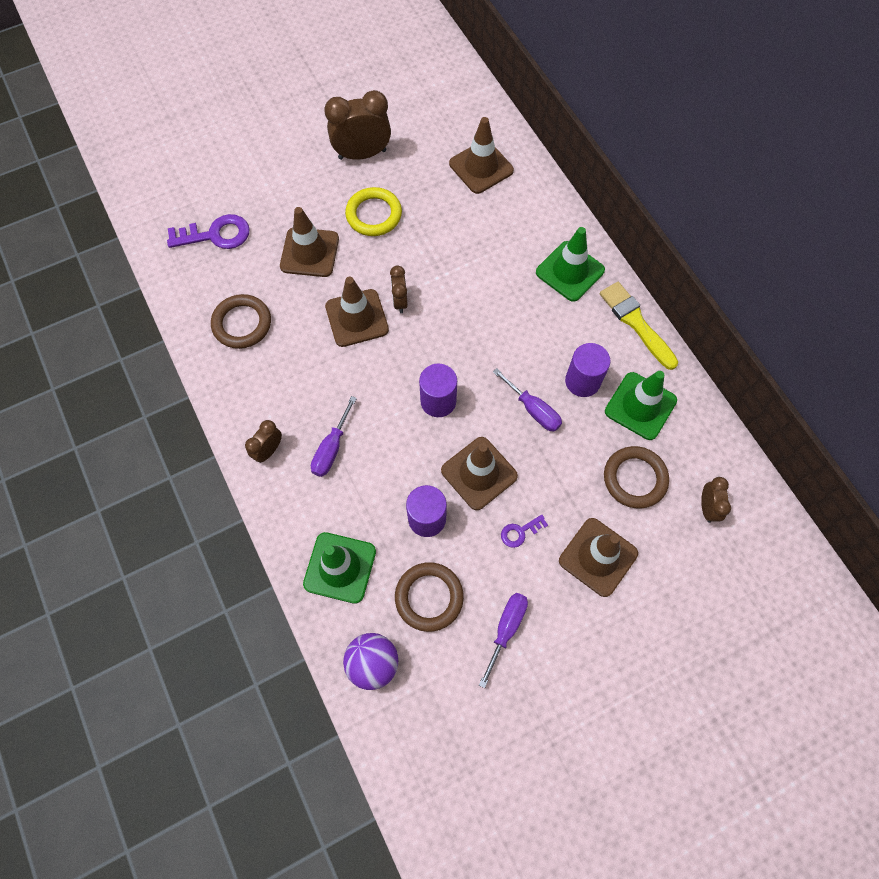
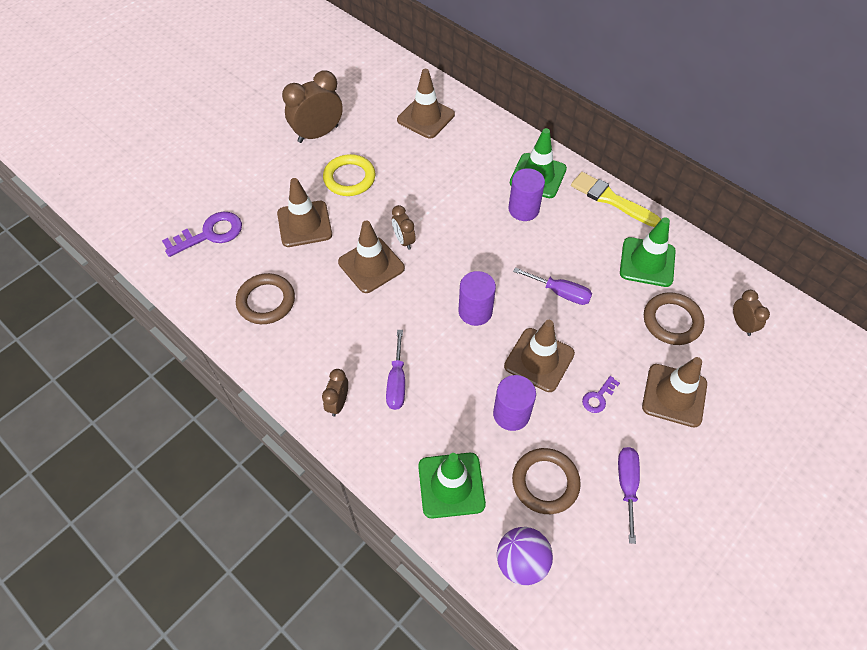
camera: 20 degrees left, 10 degrees down
purple cylinder [565,343,610,397] -> purple cylinder moved to [508,168,545,221]

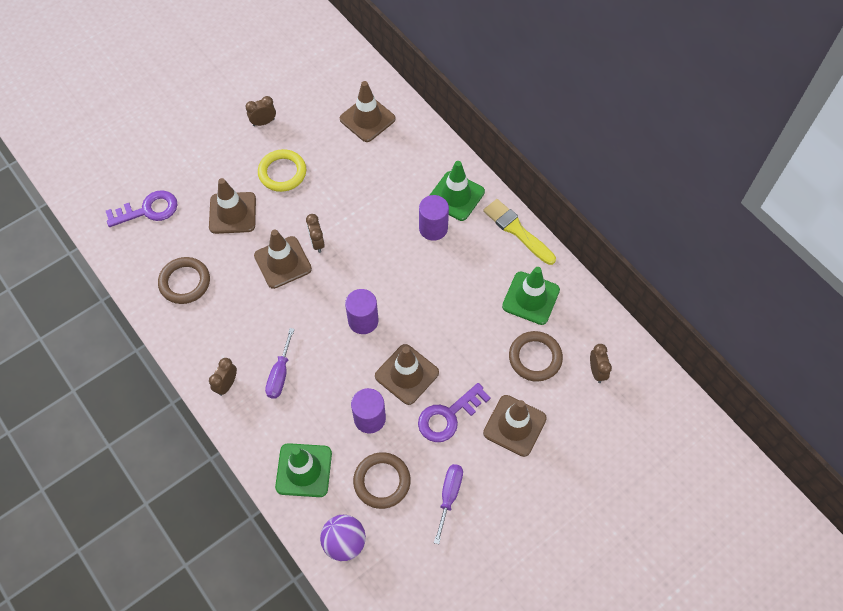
camera: 10 degrees right, 5 degrees up
brown clock [282,71,343,143] -> brown clock [245,96,276,126], size x0.54
purple screwdriver [513,267,592,305] -> none
purple key [582,376,620,413] -> purple key [418,383,491,442], size x1.93

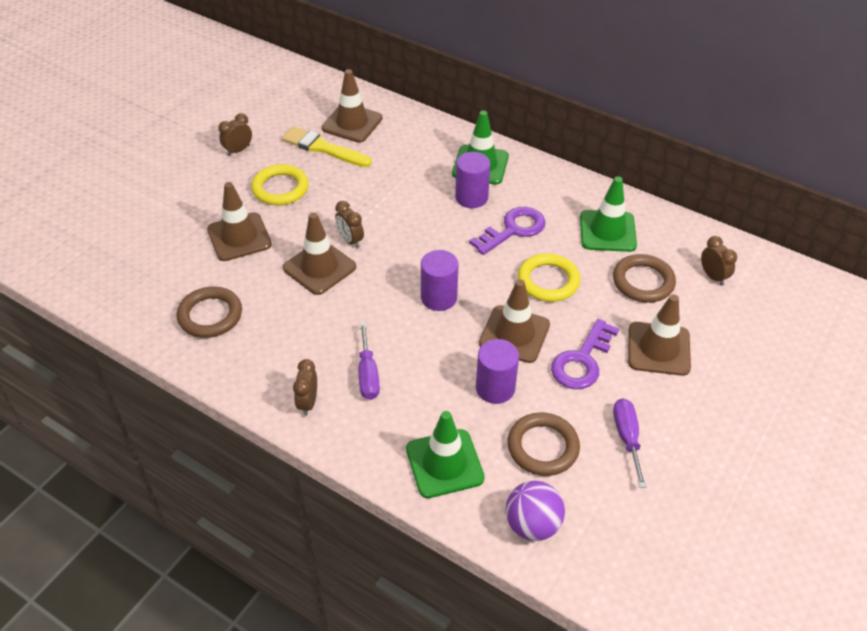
camera: 20 degrees left, 15 degrees down
purple key [106,190,178,227] -> purple key moved to [469,207,545,255]
yellow brush [483,199,556,265] -> yellow brush moved to [282,126,372,167]
none -> yellow ring [518,253,580,302]

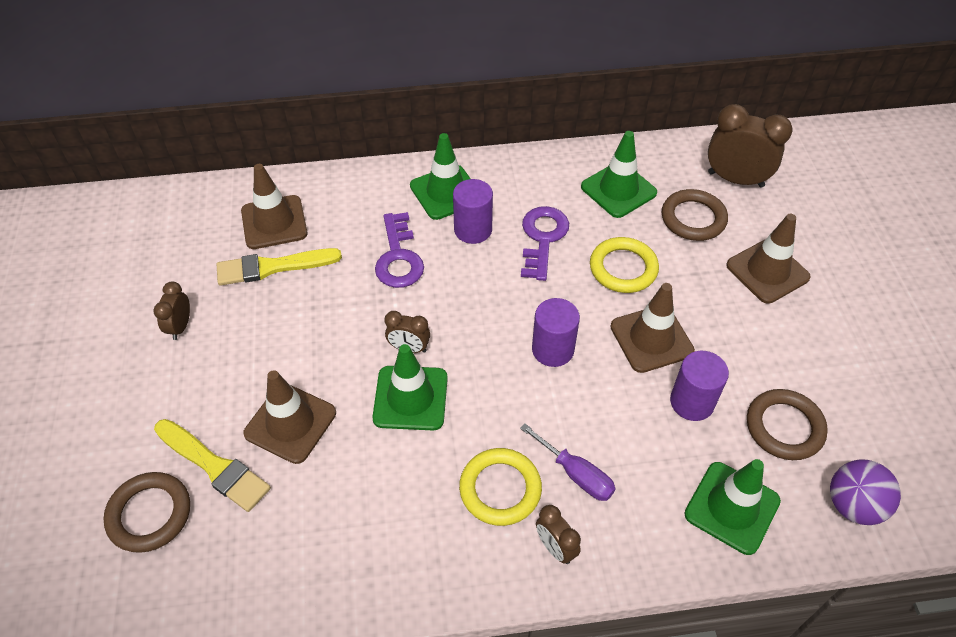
camera: 40 degrees left, 5 degrees up
brown ring [177,286,242,338] -> brown ring moved to [104,472,190,553]
yellow ring [251,164,309,206] -> yellow ring moved to [459,448,542,526]
brown traffic cone [283,212,356,295] -> green traffic cone [373,344,448,430]
purple key [551,319,619,389] -> purple key moved to [375,212,424,288]
purple screwdriver [613,398,647,488] -> none
brown clock [701,236,737,286] -> brown clock [708,104,793,188], size x1.86
none -> yellow brush [154,419,271,512]

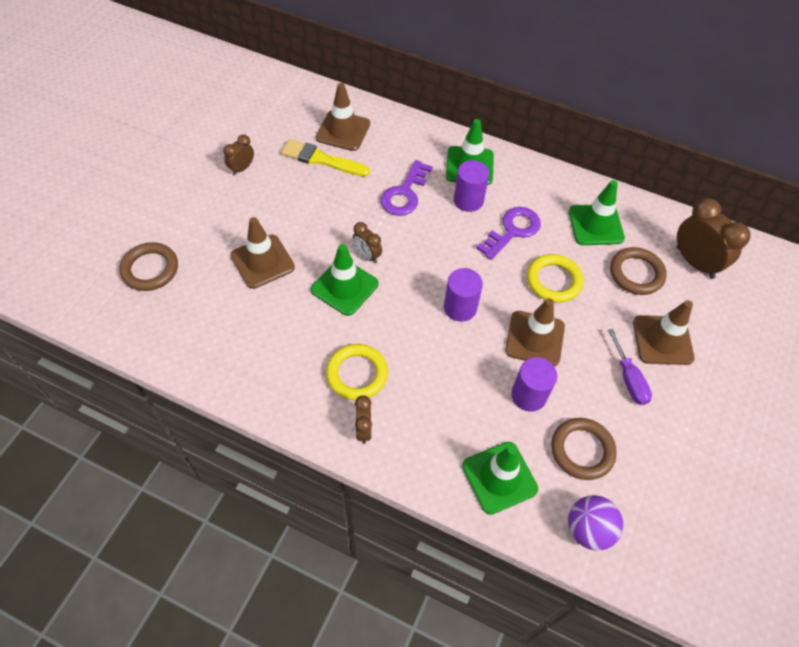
camera: 30 degrees right, 5 degrees up
yellow brush [154,419,271,512] -> none
purple screwdriver [520,423,616,501] -> purple screwdriver moved to [608,329,652,405]

